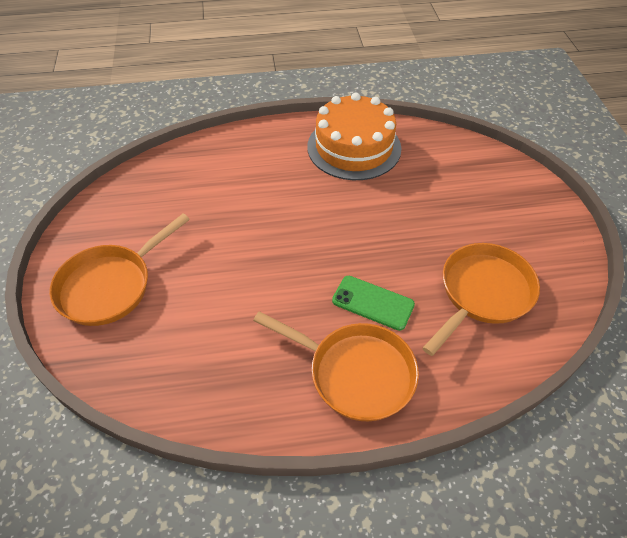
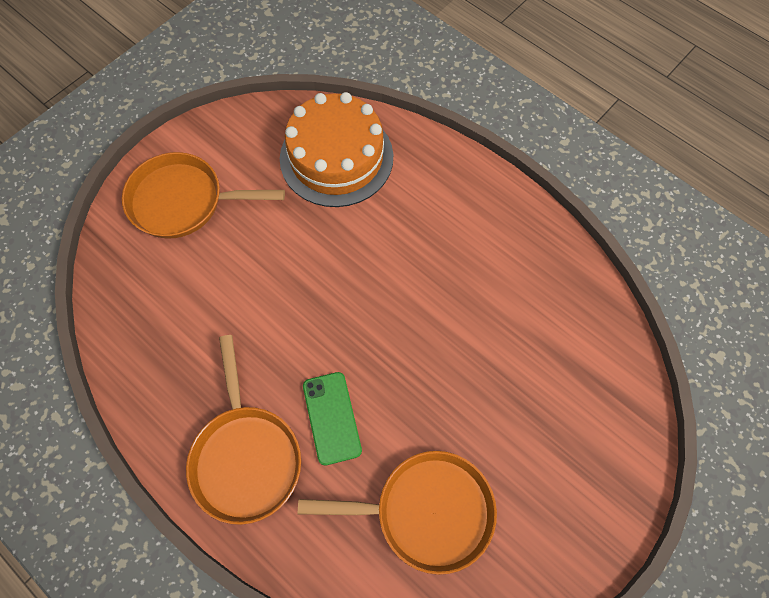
camera: 50 degrees right, 15 degrees up
orange cake [307,93,401,180] -> orange cake moved to [280,92,393,207]

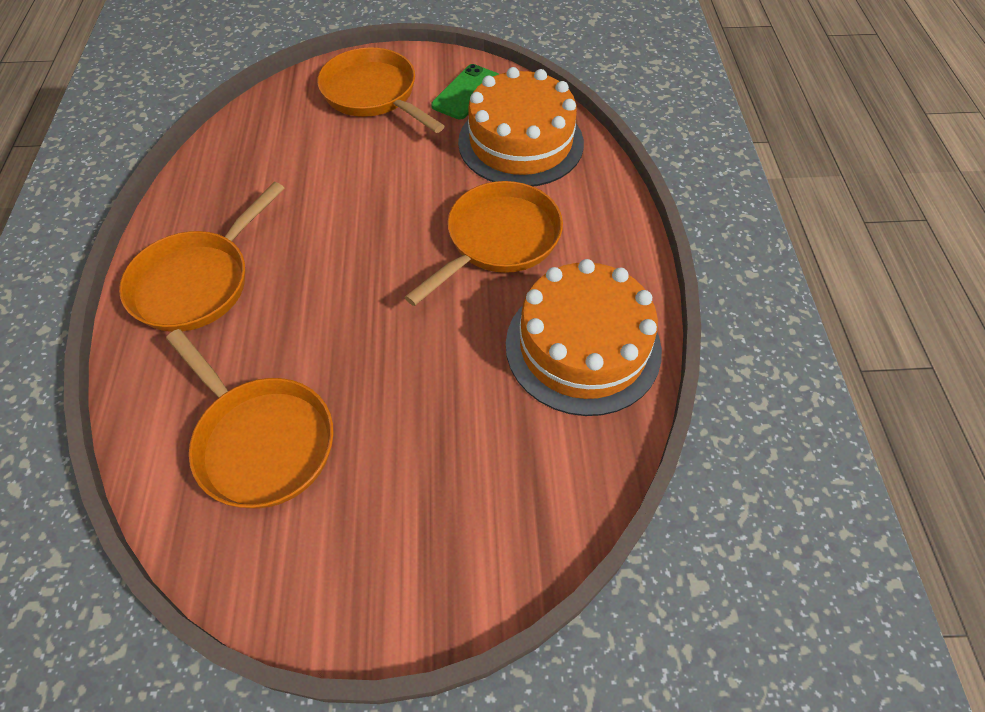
camera: 45 degrees right, 10 degrees down
green phone [303,372,362,465] -> green phone moved to [431,64,499,119]
none -> orange pan [404,181,563,306]
none -> orange cake [506,259,662,416]

